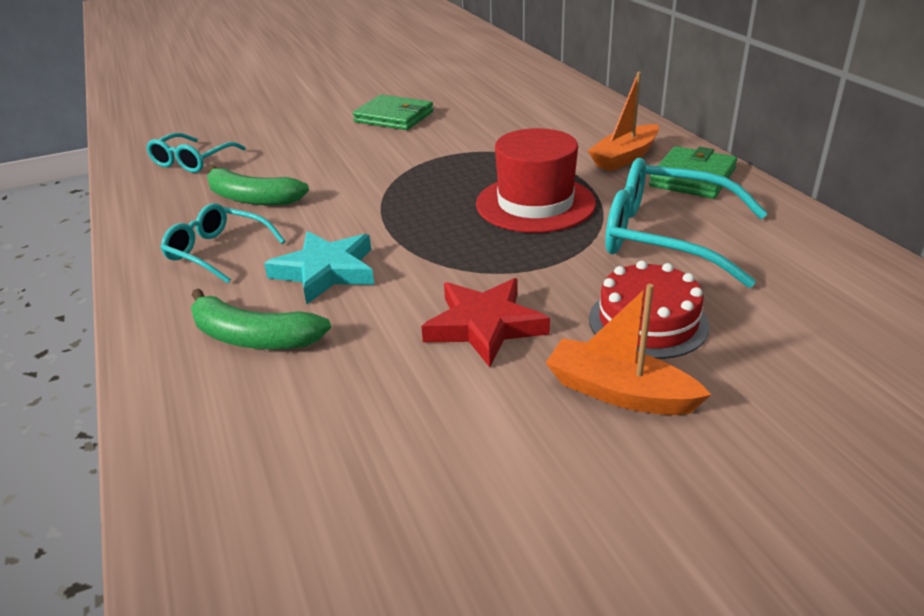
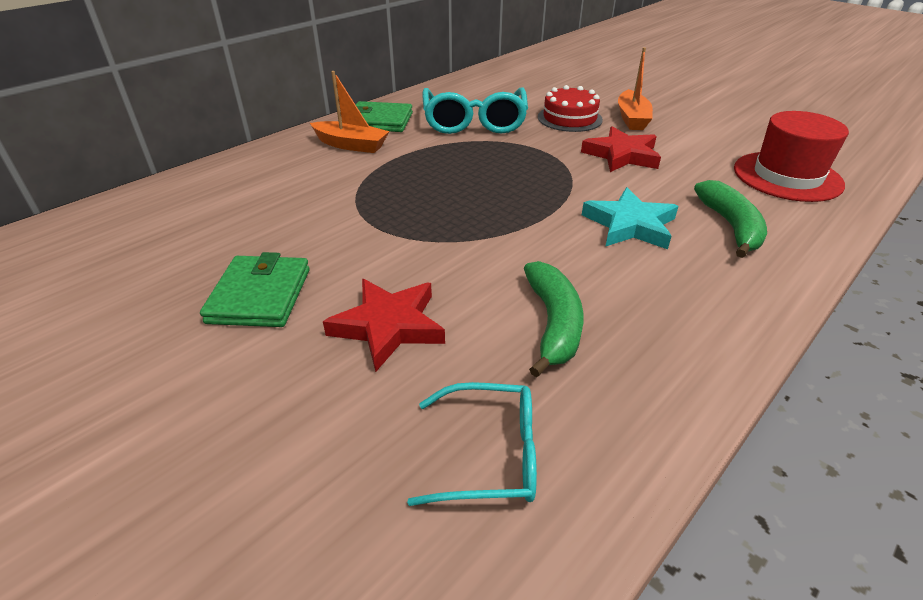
camera: 115 degrees left, 5 degrees up
turquoise glasses [161,203,286,283] -> none
red hat [476,128,596,233] -> red hat moved to [734,111,849,202]
none -> red star [323,279,445,372]

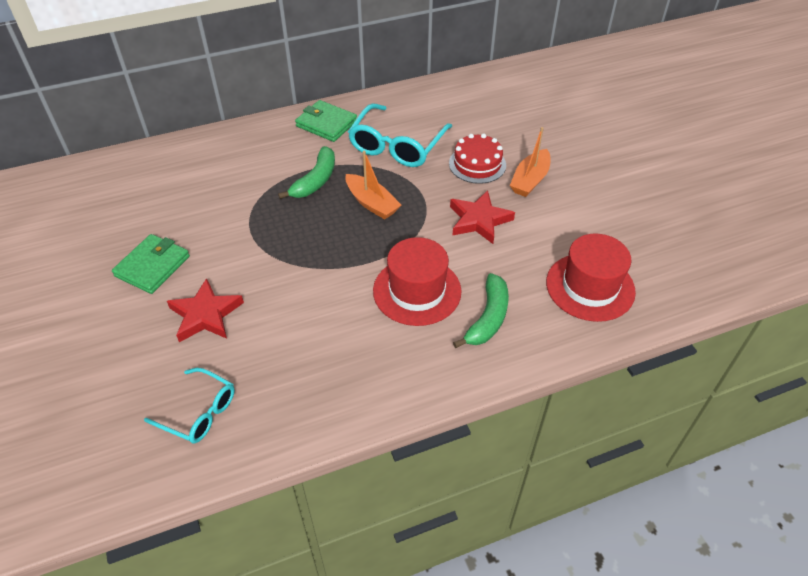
camera: 25 degrees right, 10 degrees up
orange boat [310,71,389,153] -> orange boat moved to [345,151,401,220]
green banana [524,261,583,377] -> green banana moved to [278,146,335,199]
turquoise star [582,187,679,249] -> red hat [373,237,461,326]

